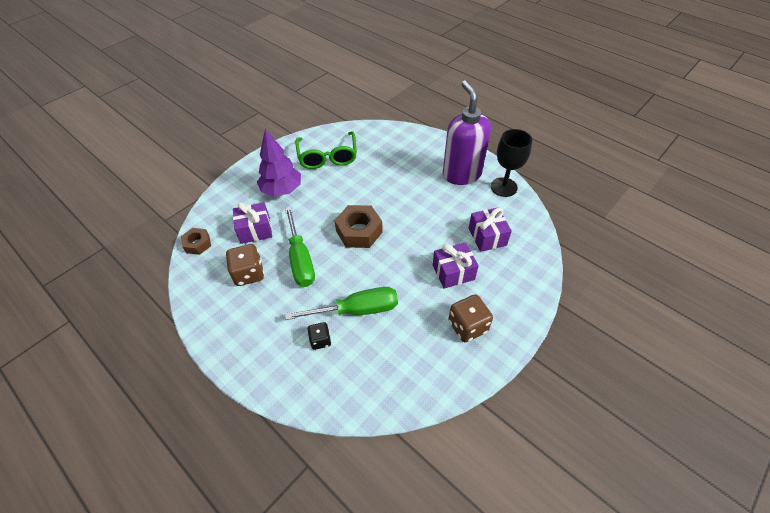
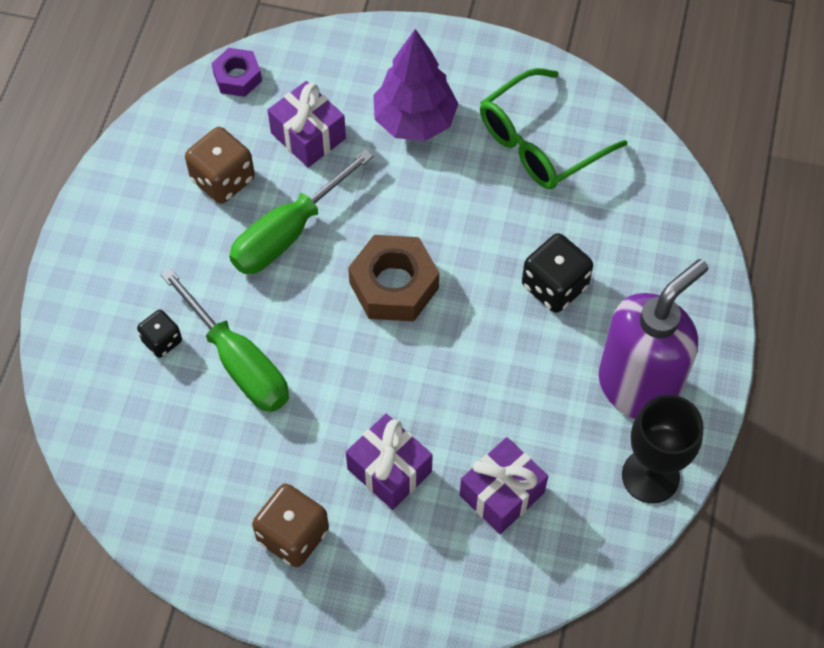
camera: 60 degrees right, 10 degrees up
brown nut [181,228,211,255] -> purple nut [211,48,262,97]
none -> black dice [522,233,593,313]

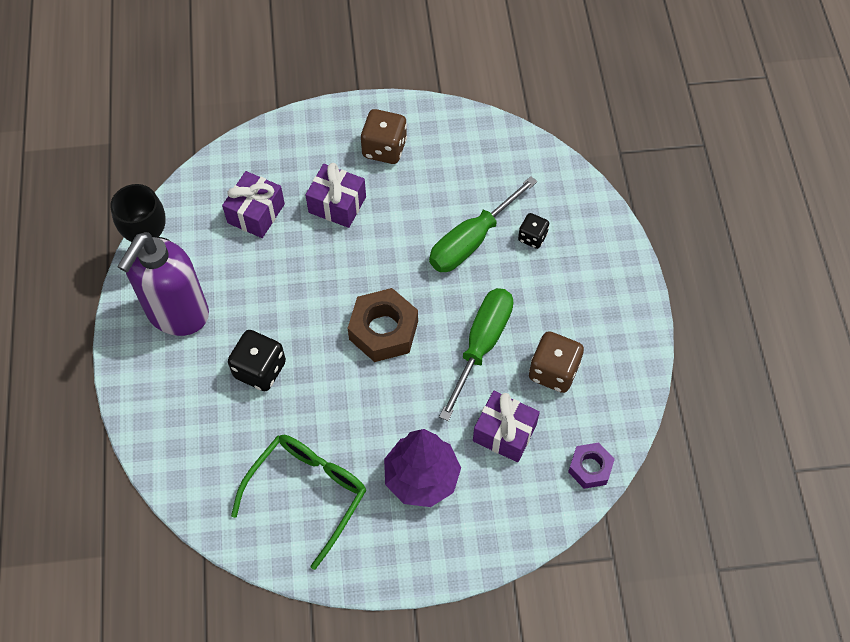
camera: 160 degrees right, 0 degrees up
green screwdriver [160,268,289,412] -> green screwdriver turned 75 degrees counterclockwise [429,176,537,272]

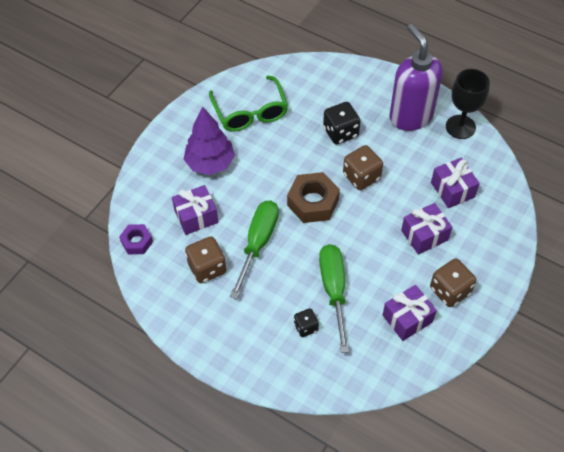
camera: 130 degrees right, 5 degrees down
green screwdriver [439,288,514,421] -> green screwdriver turned 135 degrees counterclockwise [230,200,279,299]
none -> brown dice [343,145,383,190]
none -> purple gift [383,285,437,341]

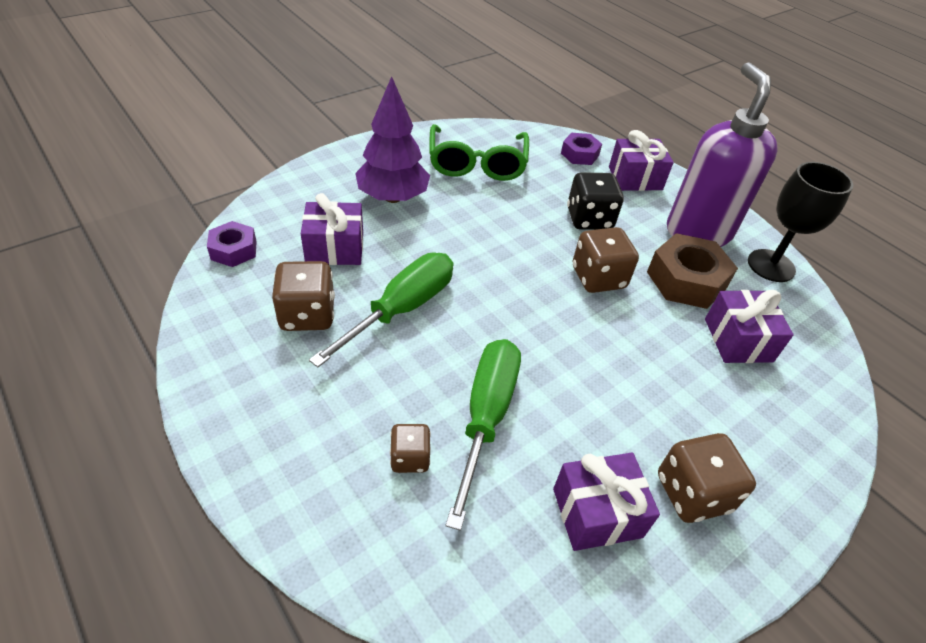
camera: 15 degrees right, 10 degrees down
brown nut [287,172,340,223] -> brown nut moved to [647,233,738,309]
black dice [294,308,319,337] -> brown dice [390,424,431,473]
purple gift [401,203,452,255] -> purple gift moved to [609,130,674,191]
none -> purple nut [561,133,602,165]

